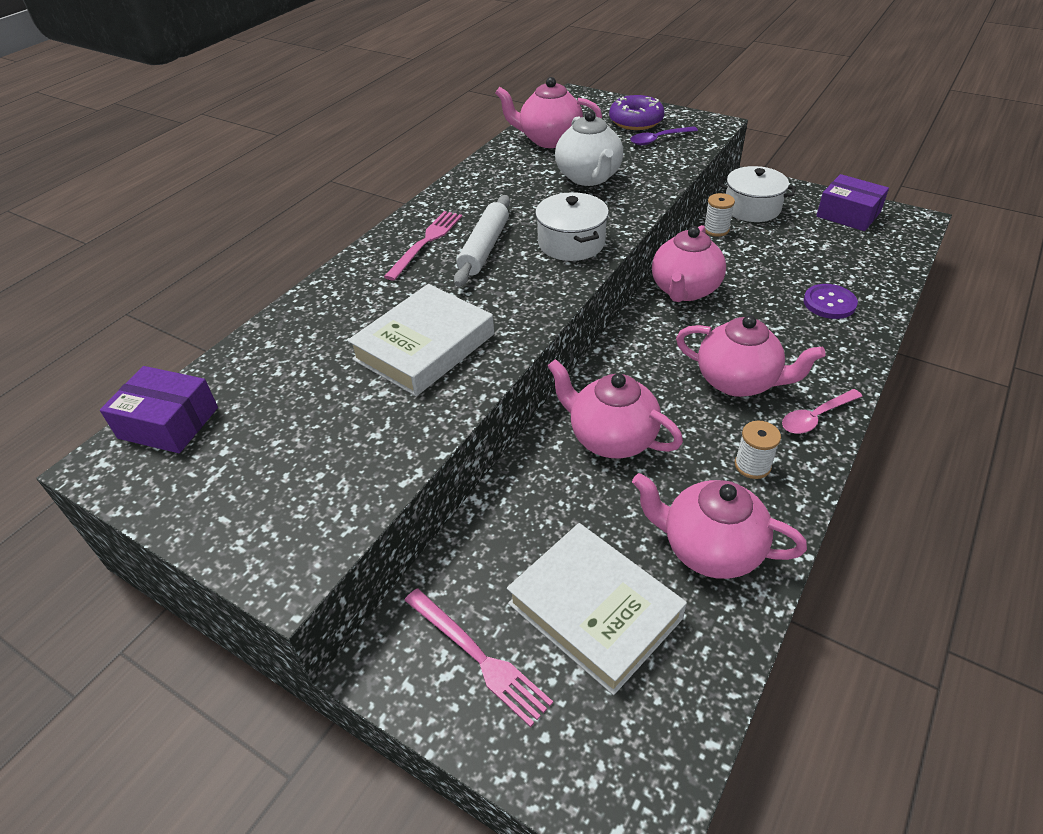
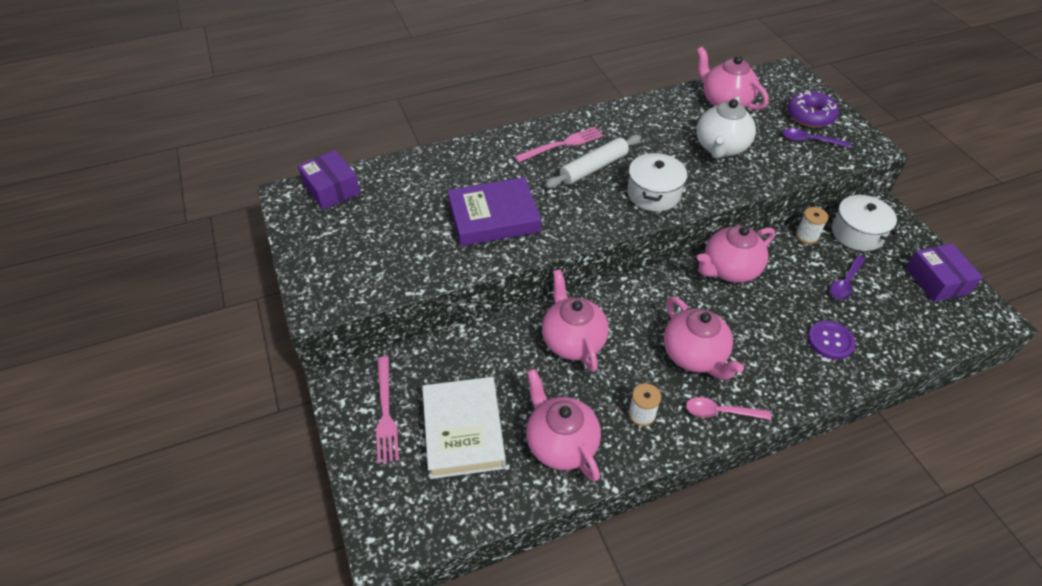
camera: 35 degrees right, 5 degrees up
white book [347,284,494,396] -> purple book [447,177,541,246]
none -> purple spoon [830,255,866,300]

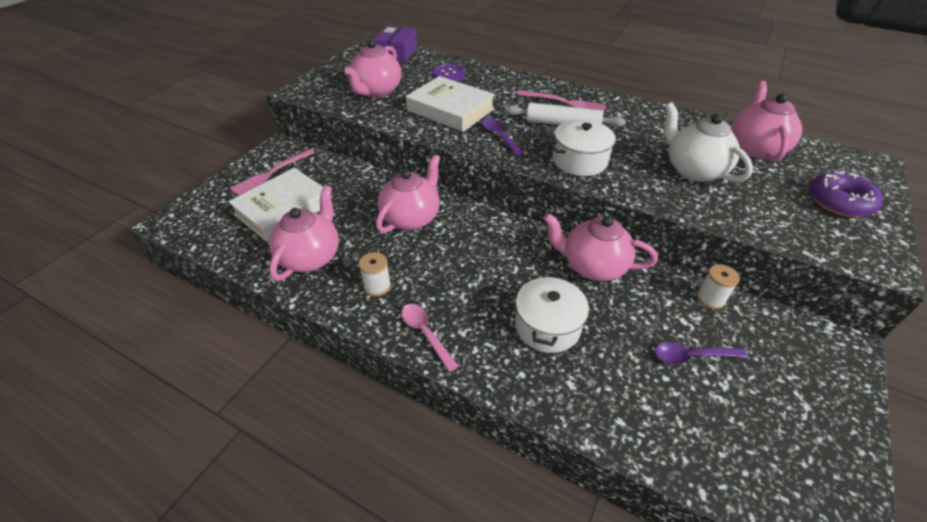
camera: 50 degrees right, 5 degrees down
purple book [447,177,541,246] -> white book [406,76,495,132]
pink teapot [664,296,744,380] -> pink teapot moved to [345,40,401,98]
white teapot [696,96,756,159] -> white teapot turned 75 degrees clockwise [664,102,753,182]
purple spoon [783,128,851,148] -> purple spoon moved to [482,118,524,157]
purple button [808,321,855,360] -> purple button moved to [432,64,465,81]
white pot [832,195,899,251] -> white pot moved to [515,275,589,353]
purple box [906,243,983,302] -> none

